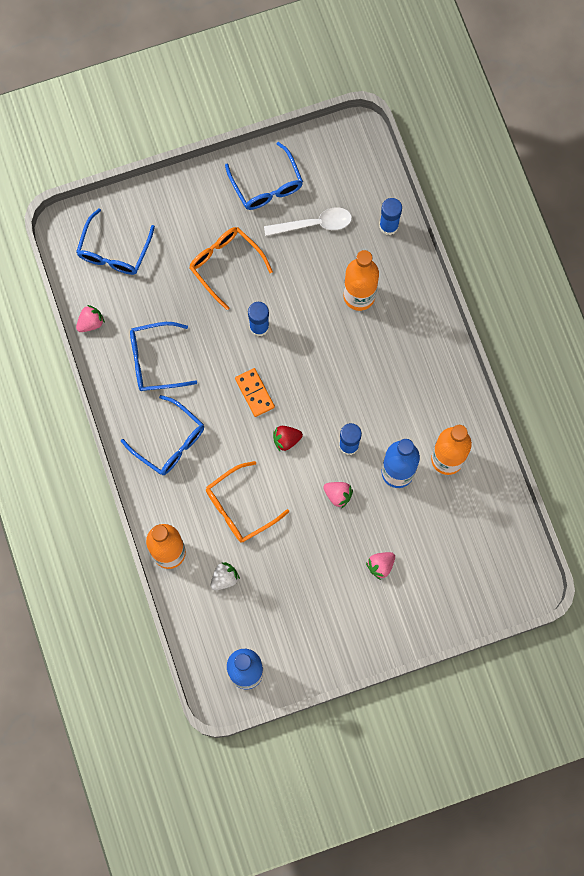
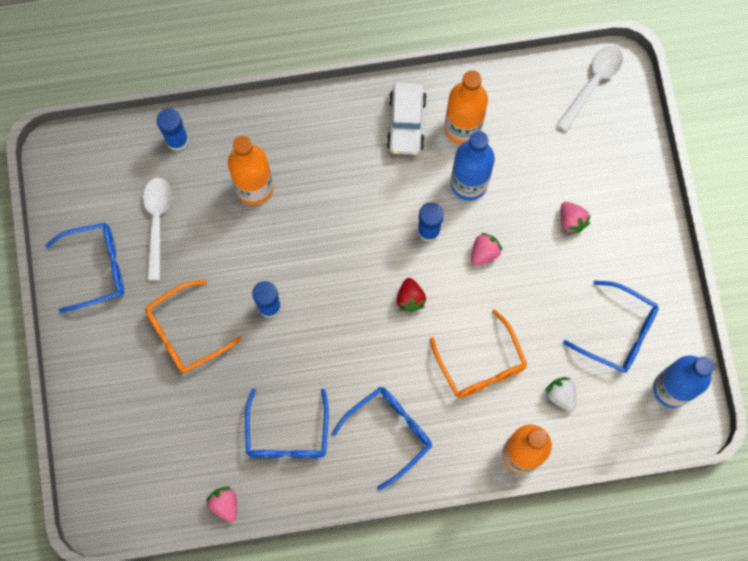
camera: 80 degrees left, 0 degrees up
blue glasses [76,209,155,275] -> blue glasses moved to [563,280,658,373]
orange domino [235,368,275,417] -> none
none -> white car [387,82,427,155]
none -> white spoon [556,46,623,132]

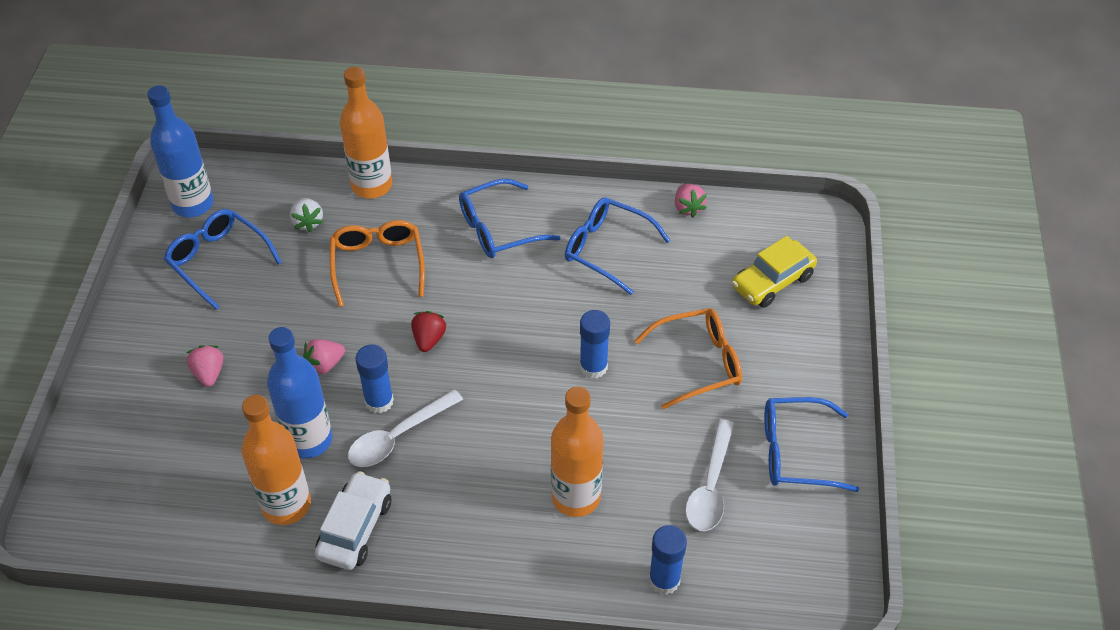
camera: 165 degrees left, 25 degrees down
blue glasses [245,388,329,458] -> blue glasses turned 75 degrees counterclockwise [565,197,670,295]
white spoon [556,46,623,132] -> white spoon moved to [348,389,463,467]
none -> yellow car [732,236,817,308]

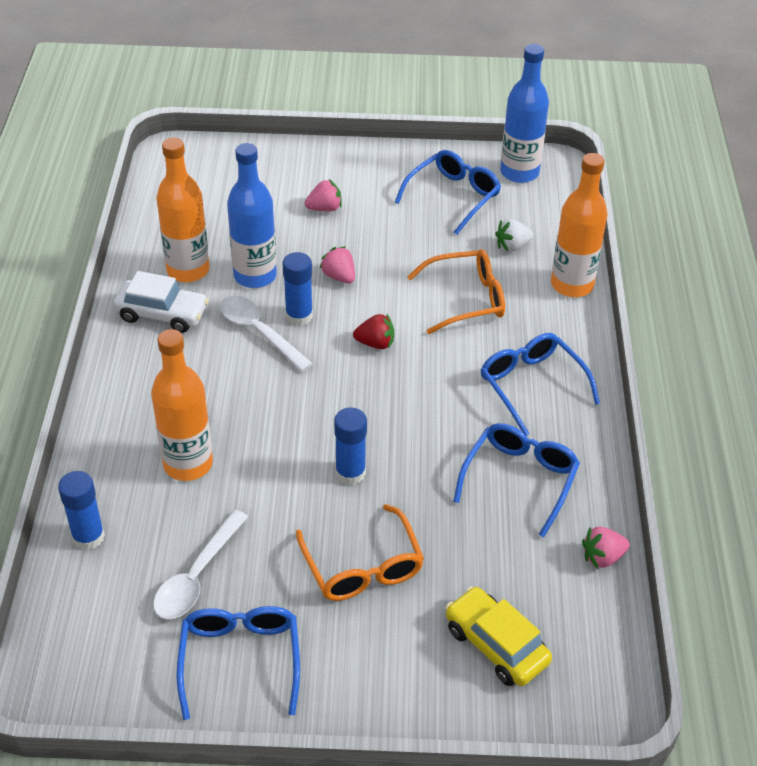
camera: 85 degrees right, 5 degrees down
white spoon [685,419,734,531] -> white spoon turned 75 degrees counterclockwise [153,510,248,619]

